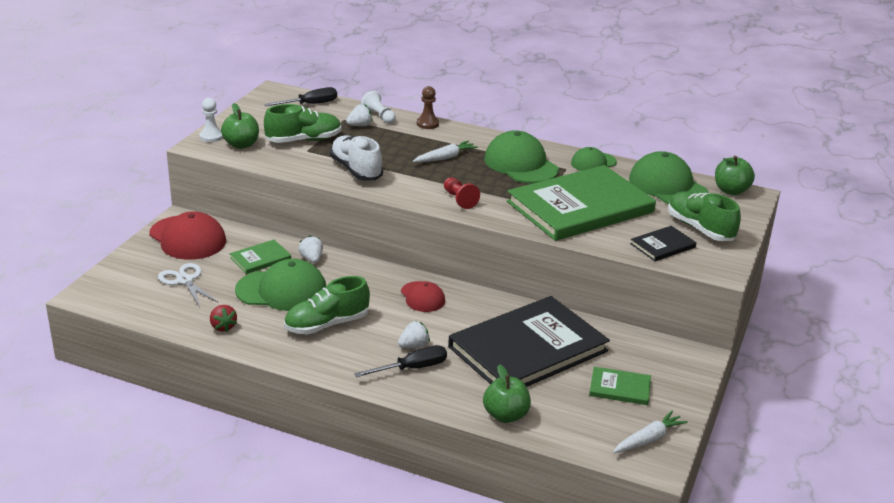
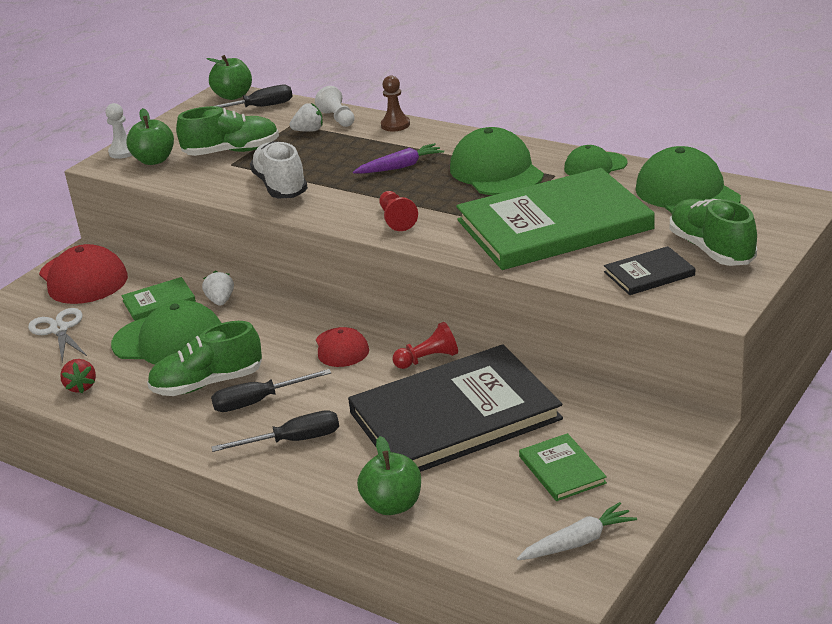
camera: 15 degrees right, 0 degrees up
white strawberry [398,321,430,348] -> none
white carrot [413,141,478,162] -> purple carrot [353,143,444,174]
green book [589,367,651,405] -> green book turned 45 degrees clockwise [519,433,607,501]
green apple [715,156,755,195] -> green apple moved to [207,55,252,100]
none -> black screwdriver [211,369,331,412]
none -> red pawn [393,322,458,369]

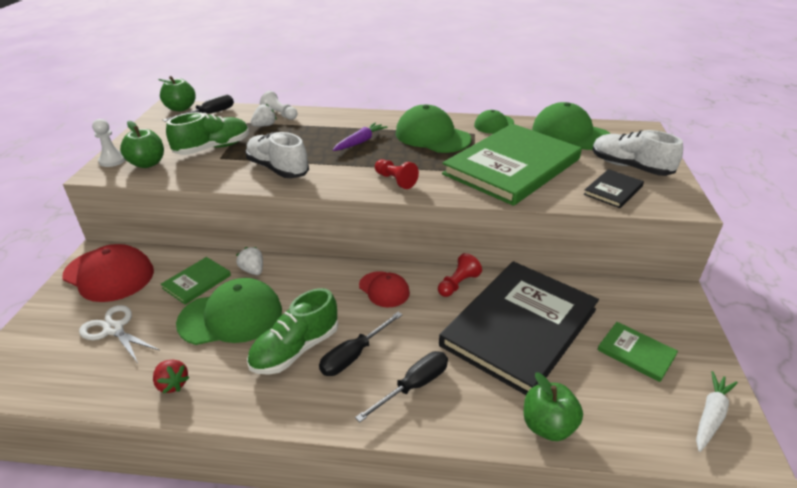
camera: 30 degrees left, 5 degrees up
brown pawn [381,76,410,131] -> none
green shoe [670,199,757,266] -> white shoe [592,130,683,176]

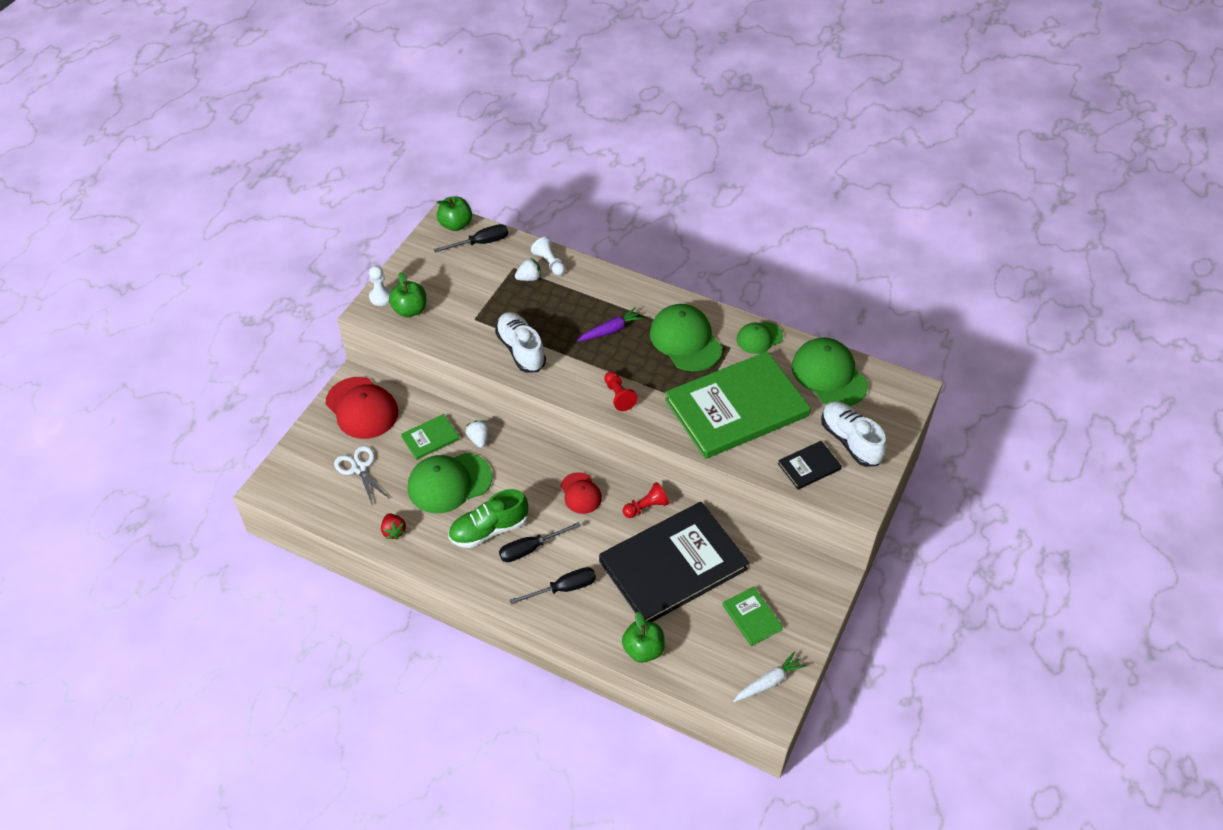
camera: 20 degrees right, 15 degrees up
green shoe [166,112,249,155] -> none
green cap [176,278,282,345] -> green cap turned 150 degrees clockwise [408,453,492,513]

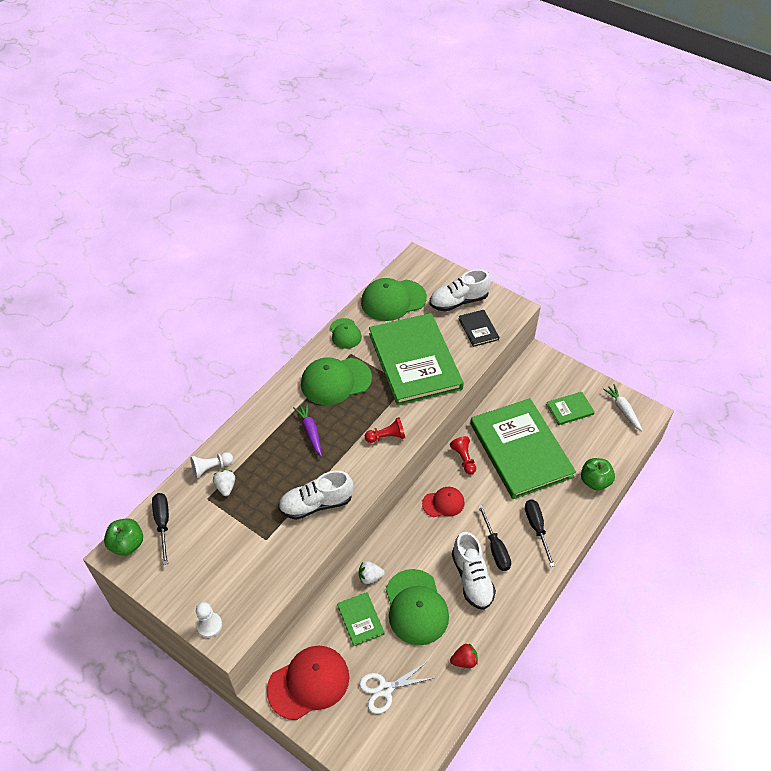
camera: 80 degrees left, 0 degrees up
green apple [389,272,426,317] -> none
green shoe [448,489,528,548] -> white shoe [452,532,496,610]
black book [599,502,749,622] -> green book [470,398,576,499]

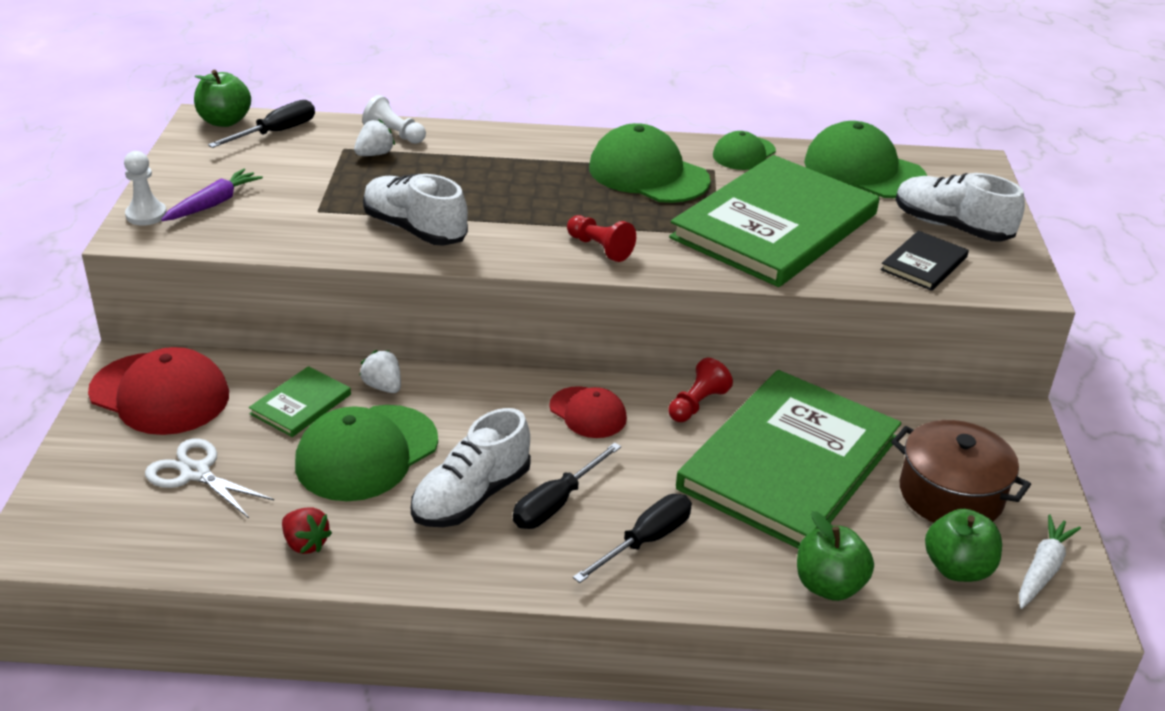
camera: 55 degrees right, 15 degrees down
purple carrot [293,403,322,456] -> purple carrot moved to [161,169,263,221]
green book [546,392,595,425] -> brown pot [891,420,1031,522]
none -> green apple [925,509,1002,582]

